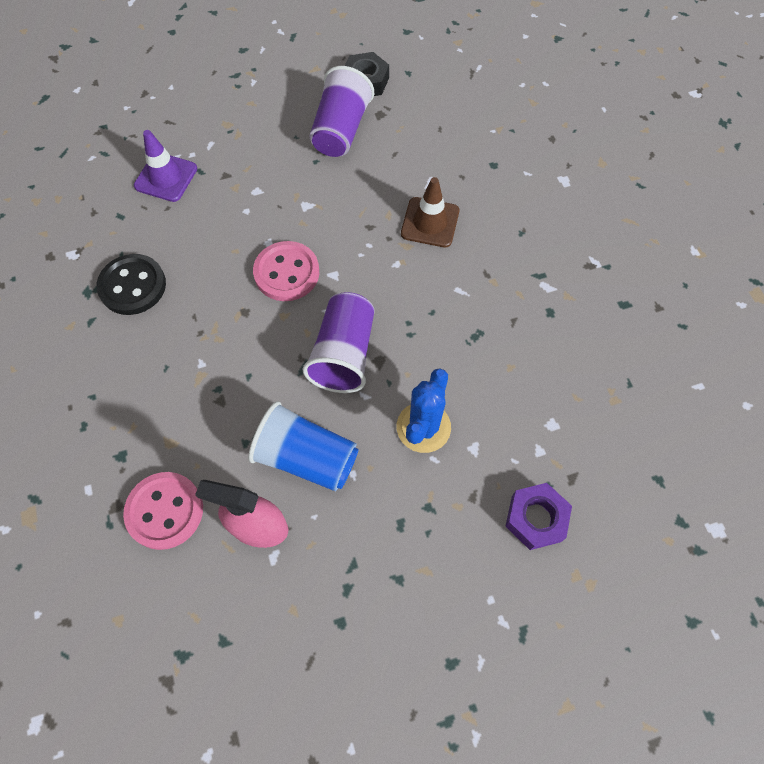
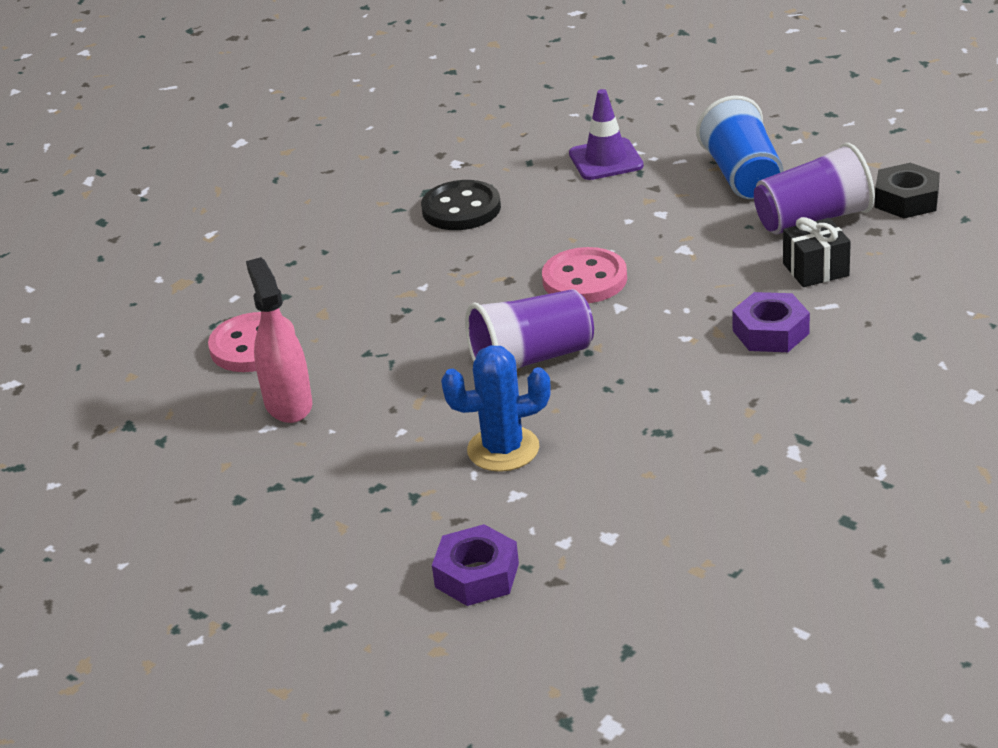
camera: 60 degrees right, 30 degrees down
blue cup [248,401,359,491] -> blue cup moved to [696,95,783,199]
brown traffic cone [401,177,459,247] -> purple nut [732,292,810,352]
none -> black gift [783,217,851,287]

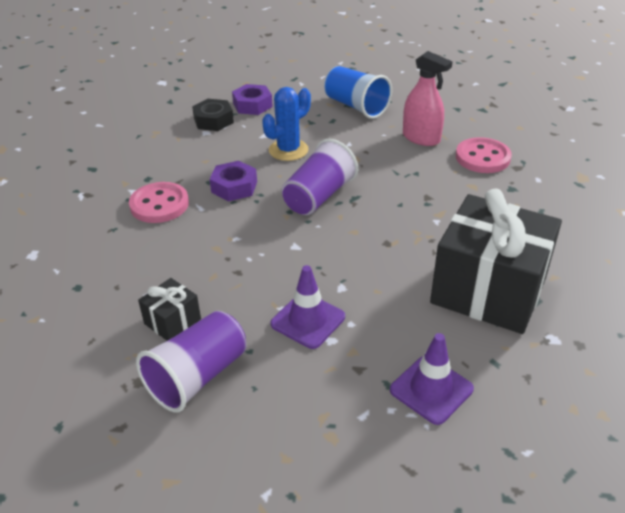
camera: 145 degrees right, 5 degrees up
black button [421,180,501,230] -> black gift [430,188,562,334]
pink button [542,247,627,303] -> pink button moved to [129,182,189,223]
blue cup [696,95,783,199] -> blue cup moved to [324,66,392,119]
purple nut [732,292,810,352] -> purple nut moved to [210,161,257,201]
black nut [875,163,940,218] -> black nut moved to [192,99,234,131]
none -> purple traffic cone [270,265,345,349]

